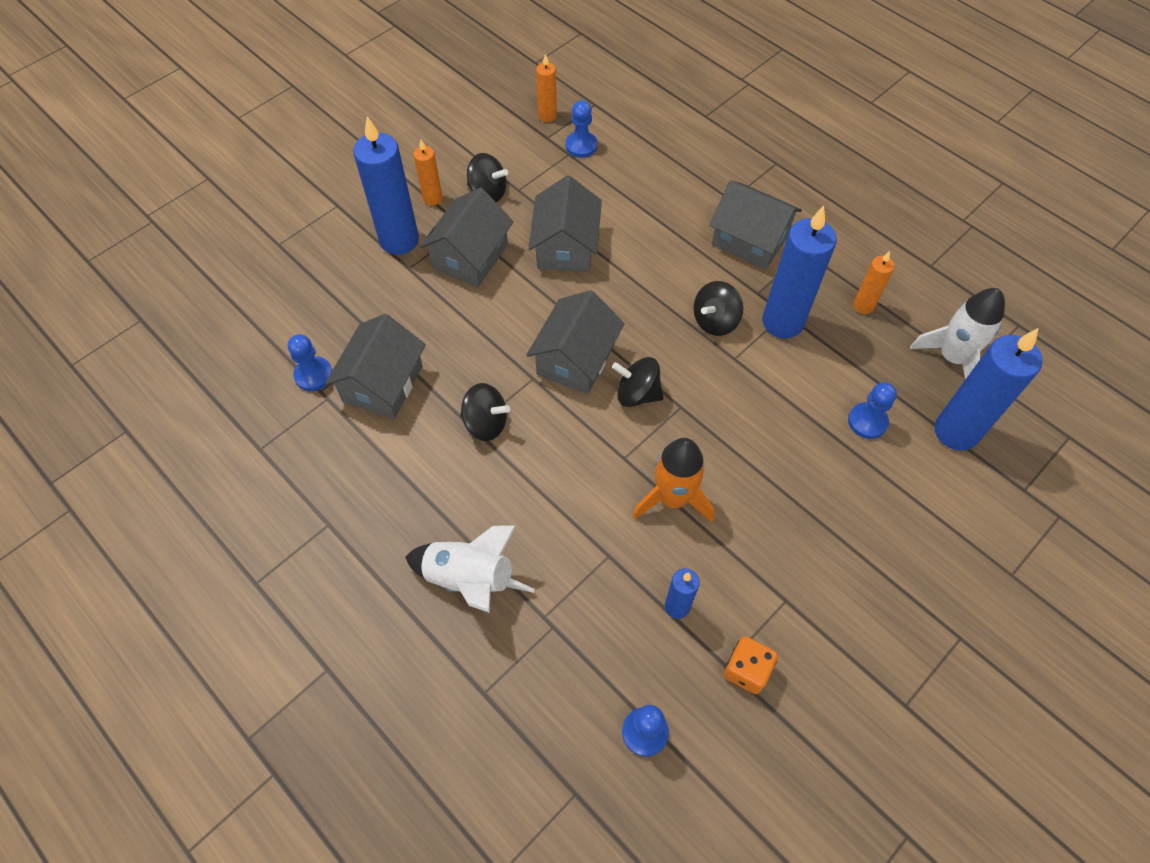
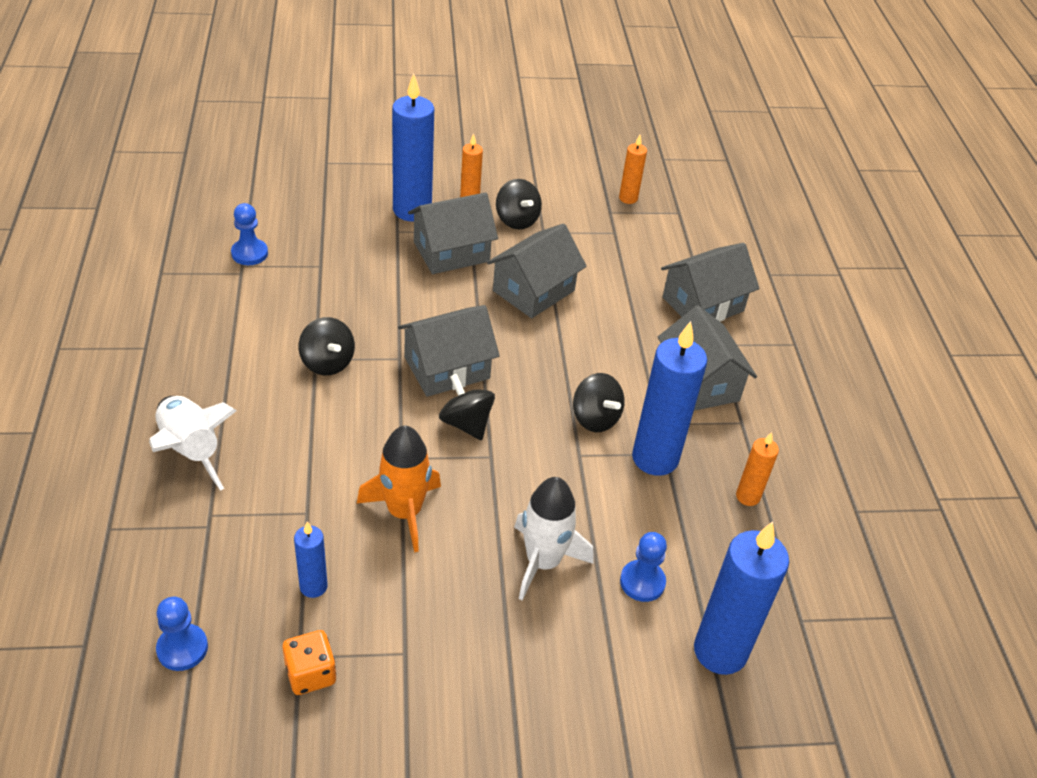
camera: 35 degrees right, 15 degrees down
grey house [325,314,426,419] -> grey house moved to [661,243,760,321]
blue pawn [566,100,598,158] -> none
black spinning top [694,281,743,336] -> black spinning top turned 120 degrees counterclockwise [573,373,625,432]
white rocket [910,288,1005,379] -> white rocket moved to [514,477,594,600]

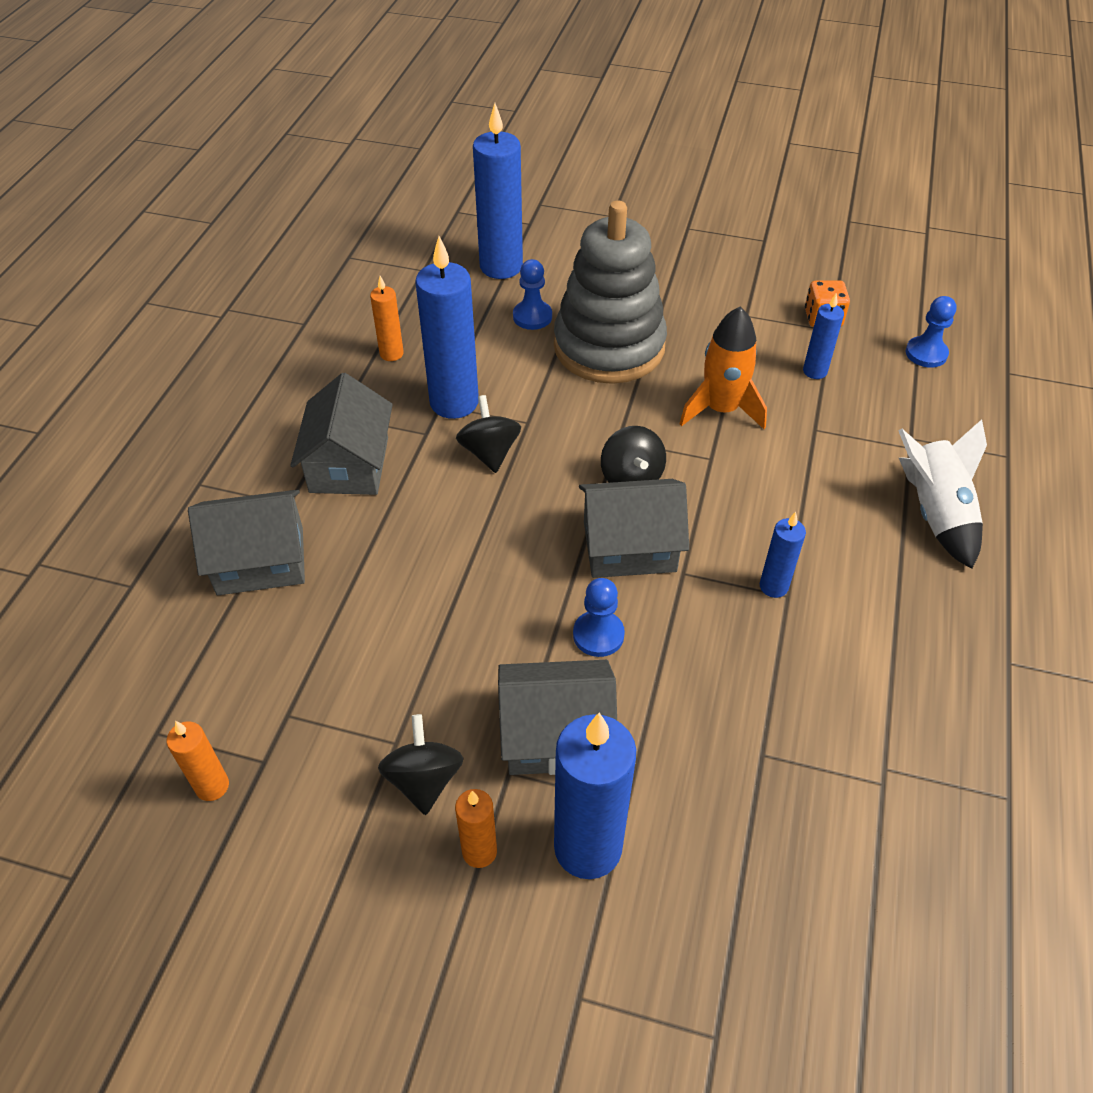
camera: 155 degrees left, 5 degrees up
blue pawn [231,203,268,265] -> blue pawn moved to [573,578,625,657]
black spinning top [299,317,355,375] -> blue candle [760,512,806,598]
grey house [487,224,587,318] -> none
white rocket [514,477,594,600] -> grey stacking toy [554,201,667,384]

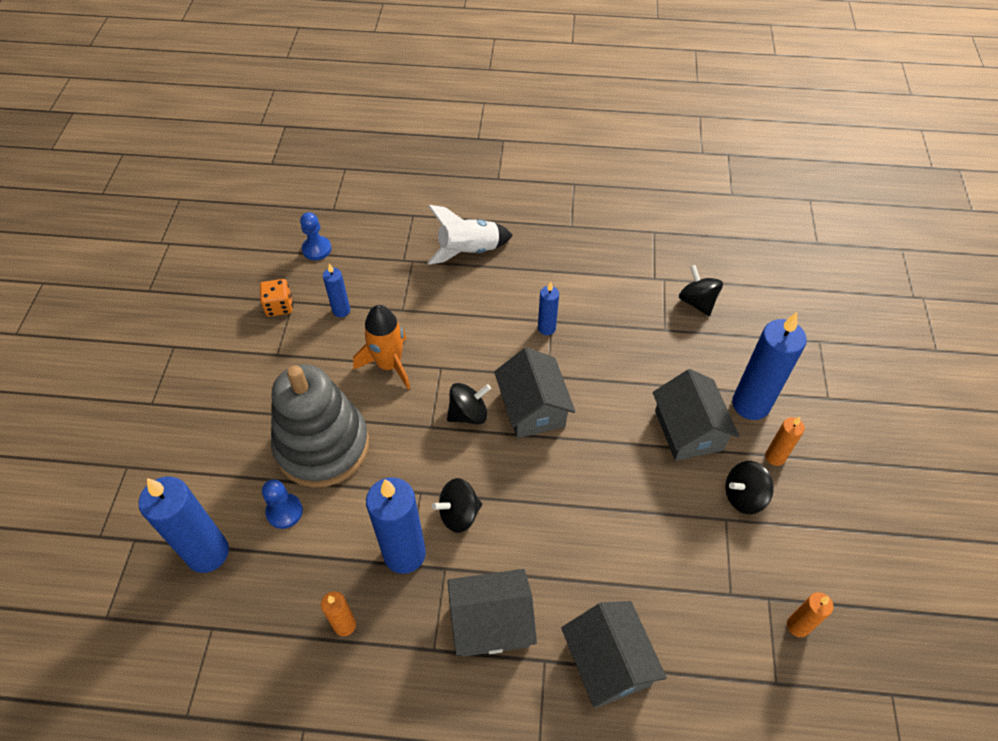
camera: 100 degrees left, 5 degrees up
blue pawn [573,578,625,657] -> none
none -> black spinning top [679,265,723,316]

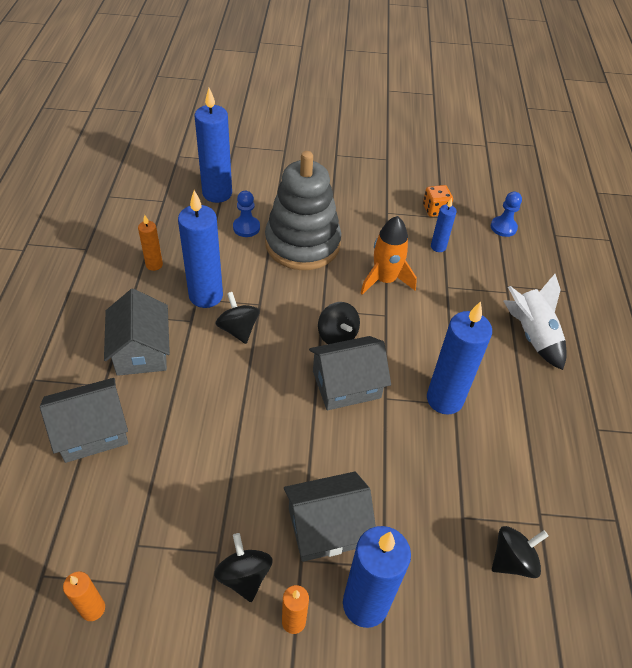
camera: 85 degrees right, 5 degrees down
blue candle [538,282,559,335] -> blue candle [427,301,492,415], size x1.96

